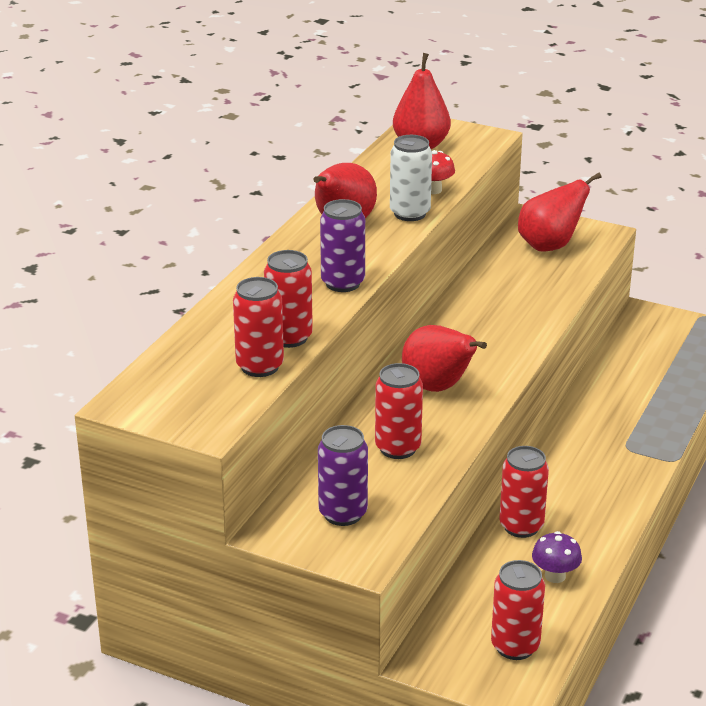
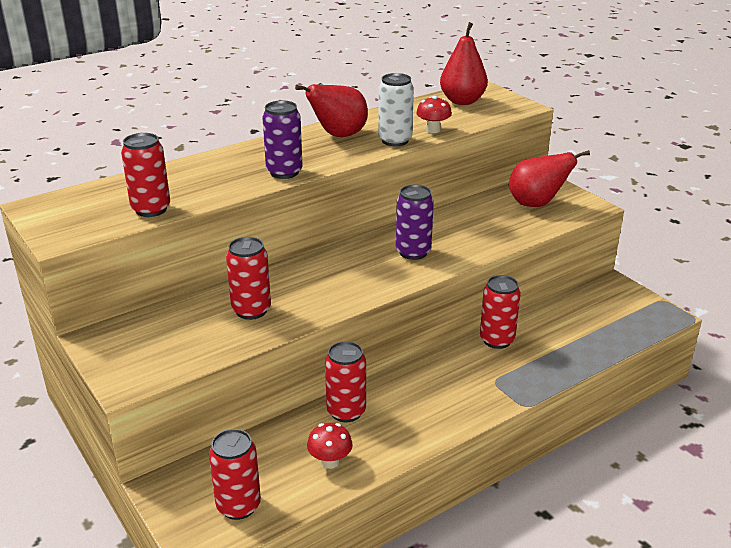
camera: 30 degrees right, 0 degrees up
red can [264,250,313,348] -> red can moved to [480,275,521,349]
purple can [318,425,368,526] -> purple can moved to [396,184,434,260]
red pear [402,325,487,392] -> none
purple mushroom [532,531,582,583] -> red mushroom [307,423,353,469]

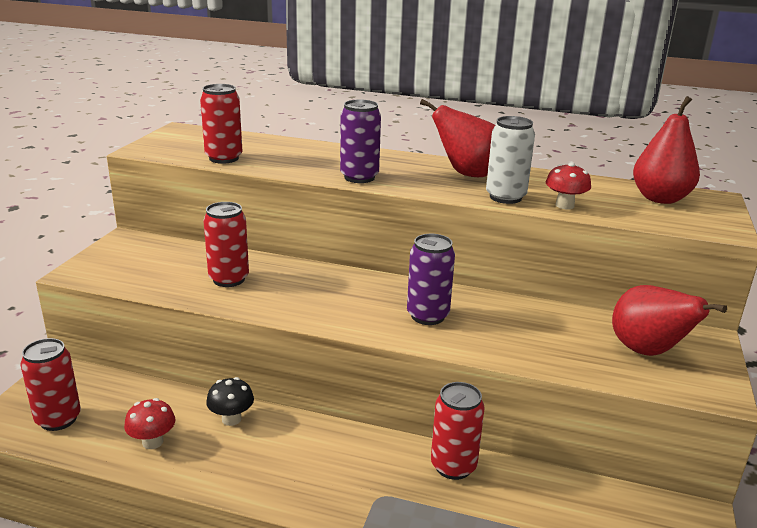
camera: 50 degrees right, 5 degrees down
red can [325,341,366,422] -> black mushroom [206,377,254,426]

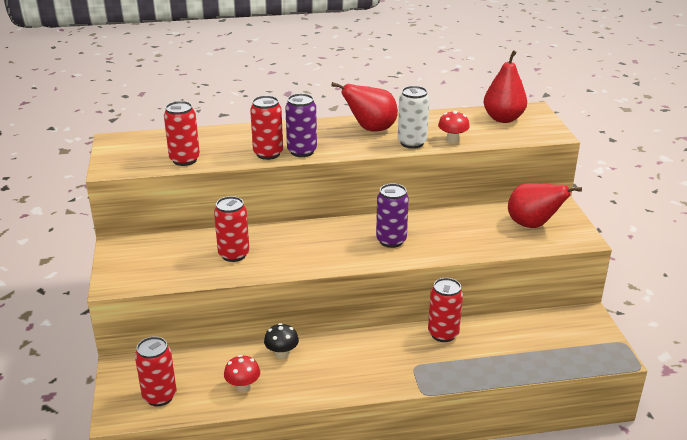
camera: 25 degrees left, 5 degrees up
none -> red can [250,96,283,160]

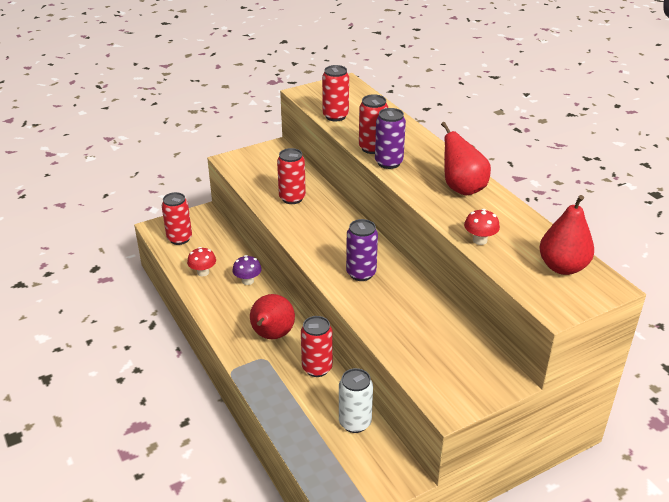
camera: 70 degrees right, 5 degrees up
black mushroom [264,323,299,359] -> purple mushroom [232,255,262,285]
white can [398,86,429,149] -> white can moved to [339,368,373,433]
red pear [508,183,582,228] -> red pear moved to [250,294,295,339]

